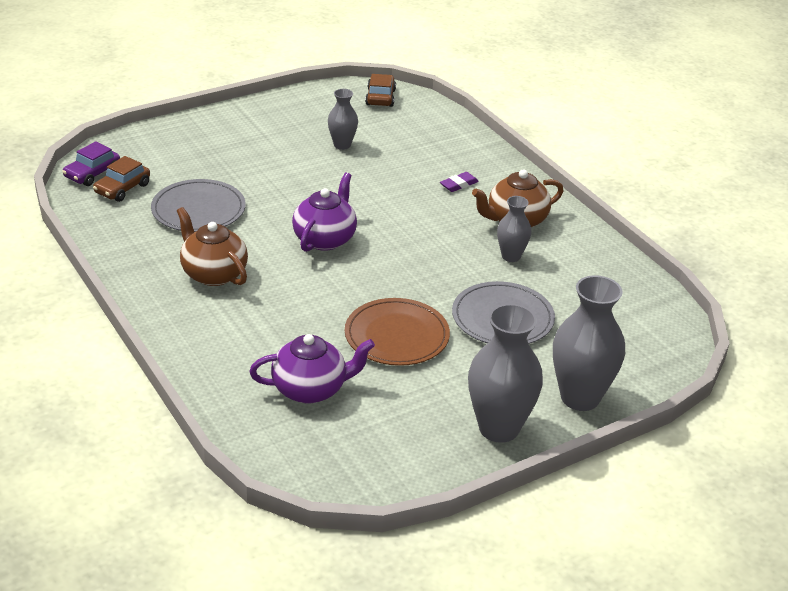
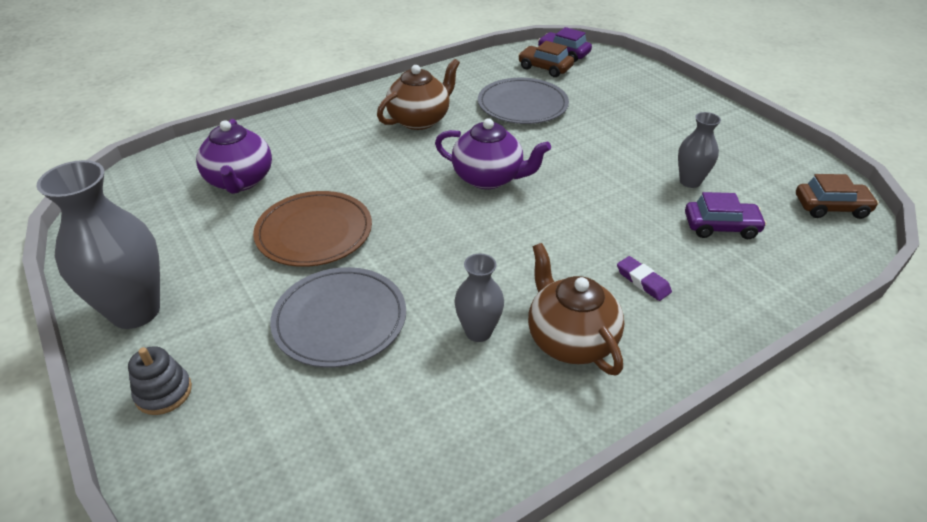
camera: 90 degrees right, 5 degrees up
grey vase [553,275,625,411] -> grey stacking toy [128,346,192,415]
none -> purple car [685,192,767,239]

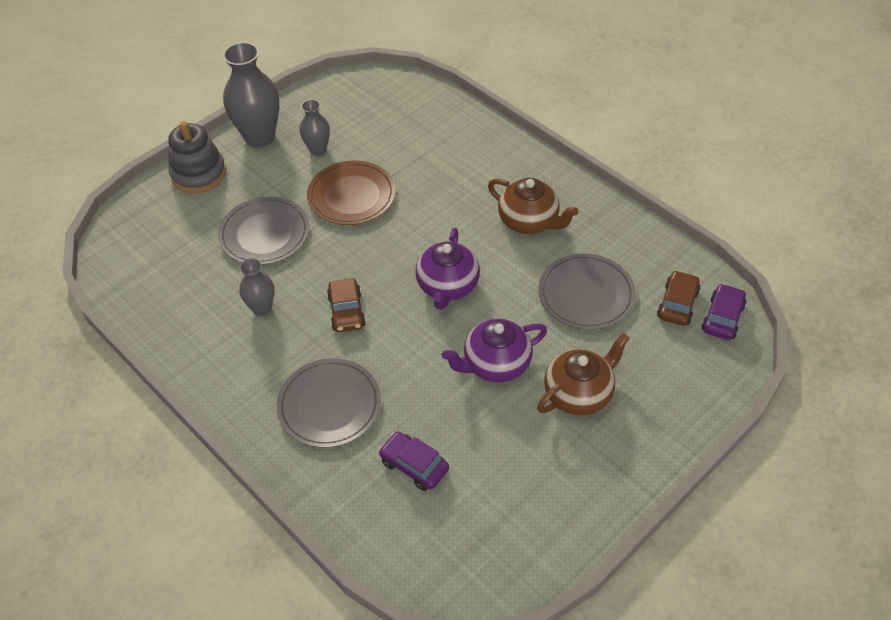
camera: 80 degrees right, 10 degrees up
grey stacking toy [128,346,192,415] -> grey stacking toy [168,121,226,193], size x1.73
purple teapot [196,119,272,194] -> purple teapot moved to [442,318,547,382]
brown teapot [528,243,624,375] -> brown teapot moved to [537,333,629,415]
purple eraser [617,256,672,301] -> grey plate [277,358,381,448]
grey vase [678,112,721,188] -> grey vase moved to [300,99,330,156]
purple car [685,192,767,239] -> purple car turned 135 degrees clockwise [379,431,449,491]
brown car [796,174,879,219] -> brown car moved to [327,278,366,332]

